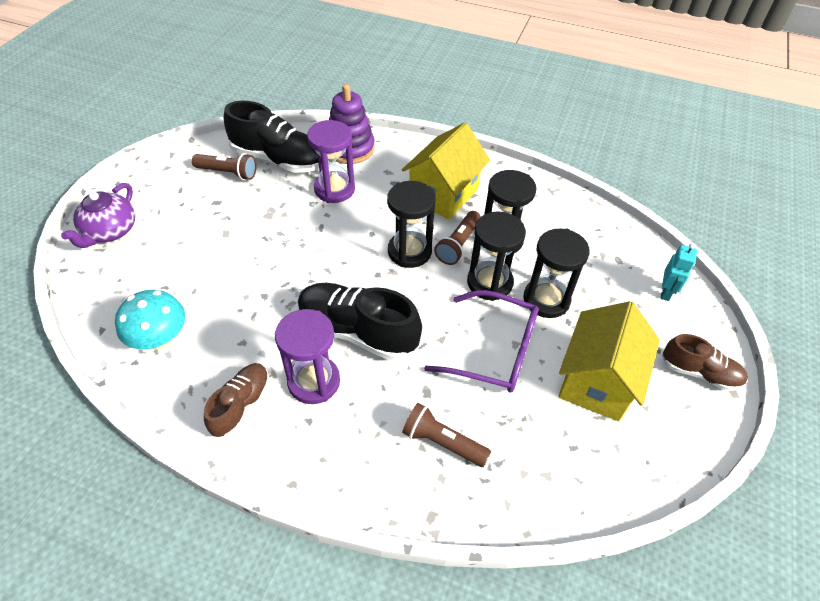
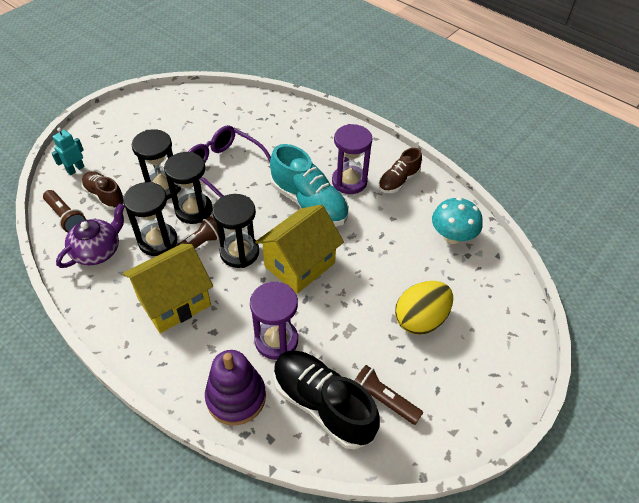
camera: 160 degrees left, 0 degrees up
purple teapot [61,183,135,248] -> purple teapot moved to [56,203,125,268]
black shoe [298,283,422,361] -> turquoise shoe [270,144,349,227]
brown flashlight [402,403,491,467] -> brown flashlight moved to [43,190,86,233]
yellow house [558,301,660,421] -> yellow house moved to [255,204,344,294]
brown shoe [662,334,748,391] -> brown shoe moved to [81,171,124,210]
none -> yellow egg [395,281,453,335]

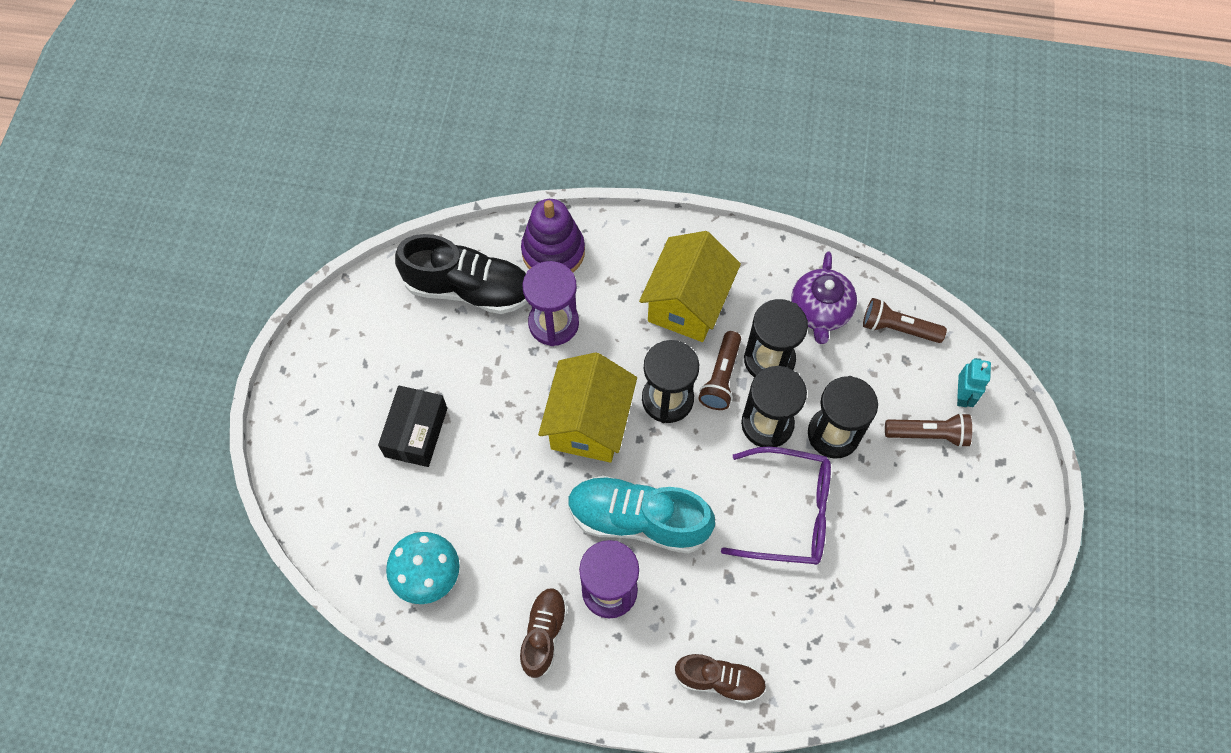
camera: 150 degrees right, 15 degrees up
brown shoe [81,171,124,210] -> brown shoe moved to [675,654,766,704]
brown flashlight [354,365,423,425] -> brown flashlight moved to [885,413,972,448]
yellow egg [395,281,453,335] -> black box [378,385,447,467]

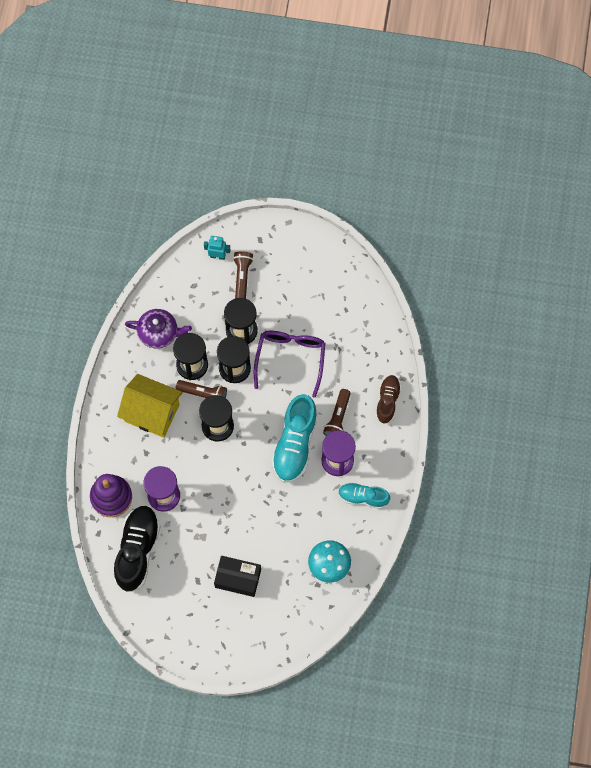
camera: 90 degrees left, 5 degrees up
brown shoe [520,588,568,678] -> turquoise shoe [338,482,390,509]
yellow house [538,352,637,462] -> none
brown flashlight [863,298,947,343] -> brown flashlight moved to [323,389,351,436]

